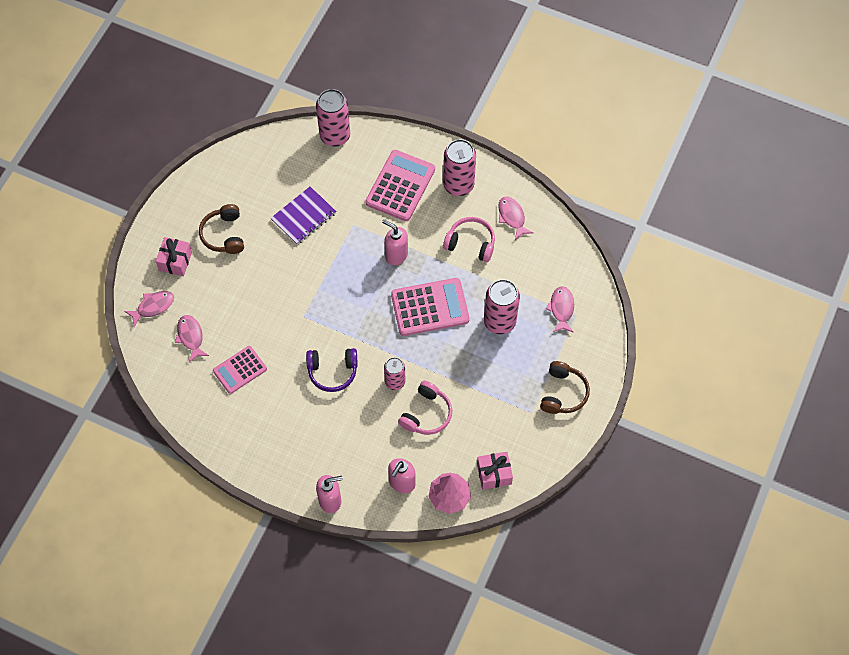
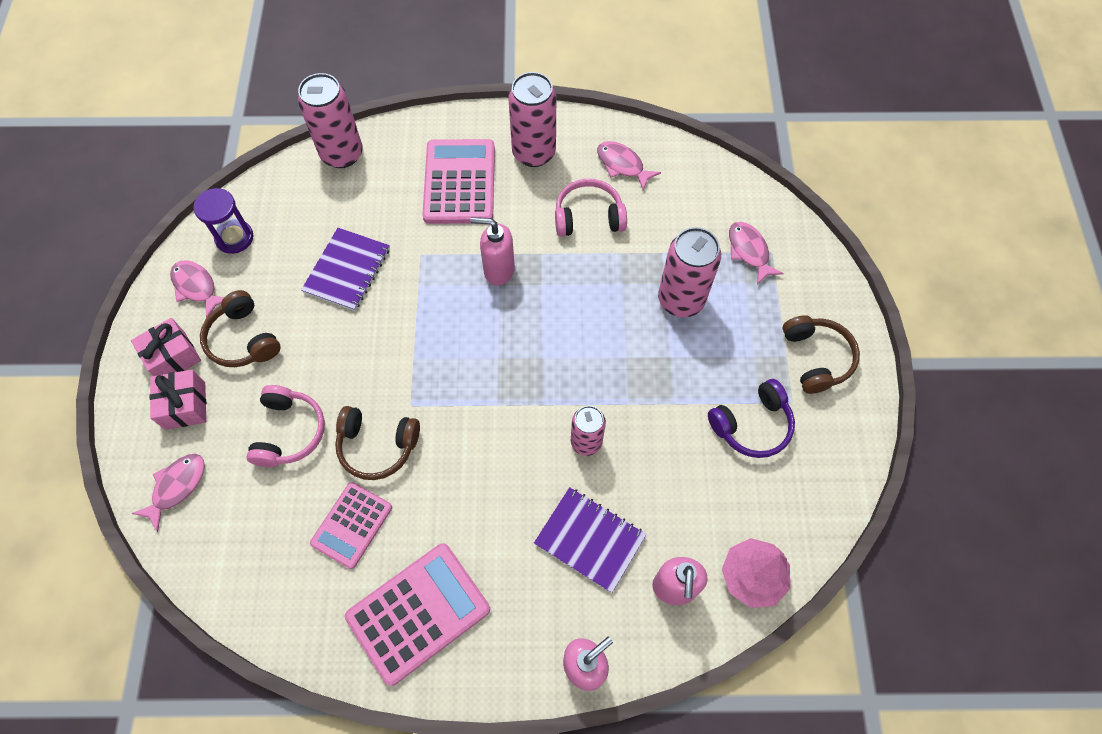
camera: 25 degrees left, 0 degrees up
pink fish [175,315,209,362] -> pink fish moved to [170,260,224,318]
purple headphones [306,348,358,392] -> purple headphones moved to [708,379,795,458]
pink calculator [391,278,470,336] -> pink calculator moved to [345,543,490,686]
pink headphones [398,381,452,435] -> pink headphones moved to [246,385,325,467]
pink gift [477,452,513,490] -> pink gift moved to [131,318,201,376]
none -> purple hourglass [193,188,253,254]
none -> brown headphones [335,406,420,480]
none -> purple notebook [534,487,647,593]

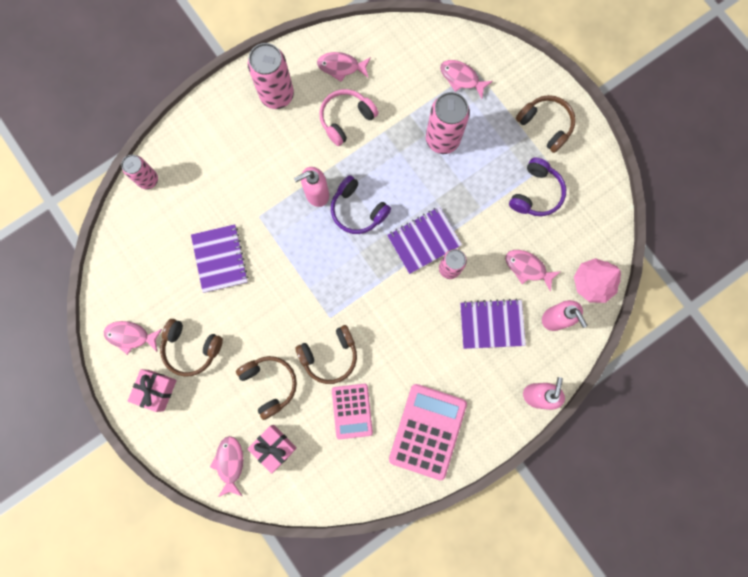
camera: 35 degrees left, 15 degrees up
pink gift [149,370,206,430] -> pink gift moved to [248,425,297,474]
purple hourglass [193,188,253,254] -> none
pink headphones [246,385,325,467] -> brown headphones [236,356,297,420]
pink can [298,73,363,168] -> pink can [121,155,158,189], size x0.62
pink calculator [422,139,495,224] -> none
none -> purple headphones [331,175,391,234]
none -> purple notebook [387,207,462,274]
none -> pink fish [505,250,561,292]

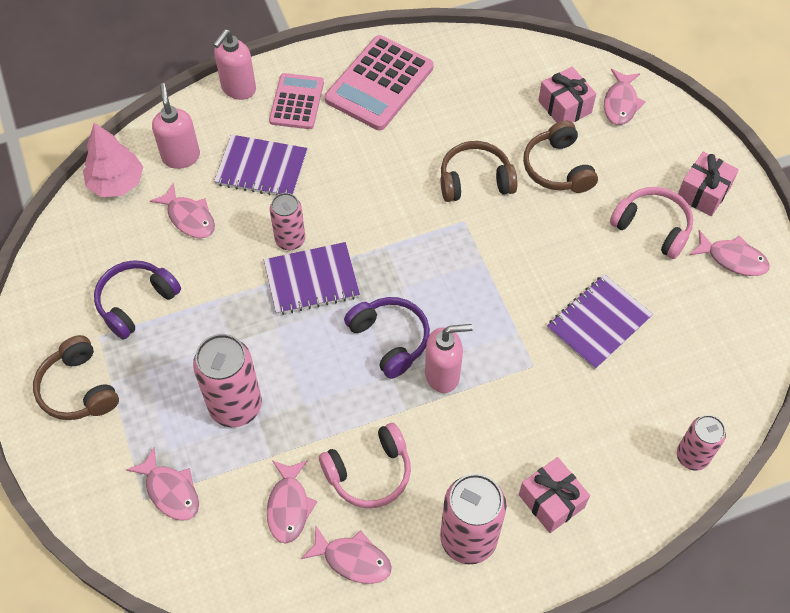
camera: 165 degrees left, 20 degrees down
brown headphones [160,319,223,377] -> pink headphones [610,187,693,259]
purple notebook [191,224,248,293] -> purple notebook turned 45 degrees clockwise [547,274,653,370]
pink calculator [332,384,373,439] -> pink calculator moved to [269,73,324,129]
none -> pink fish [267,460,317,544]
none -> pink gift [519,457,590,533]

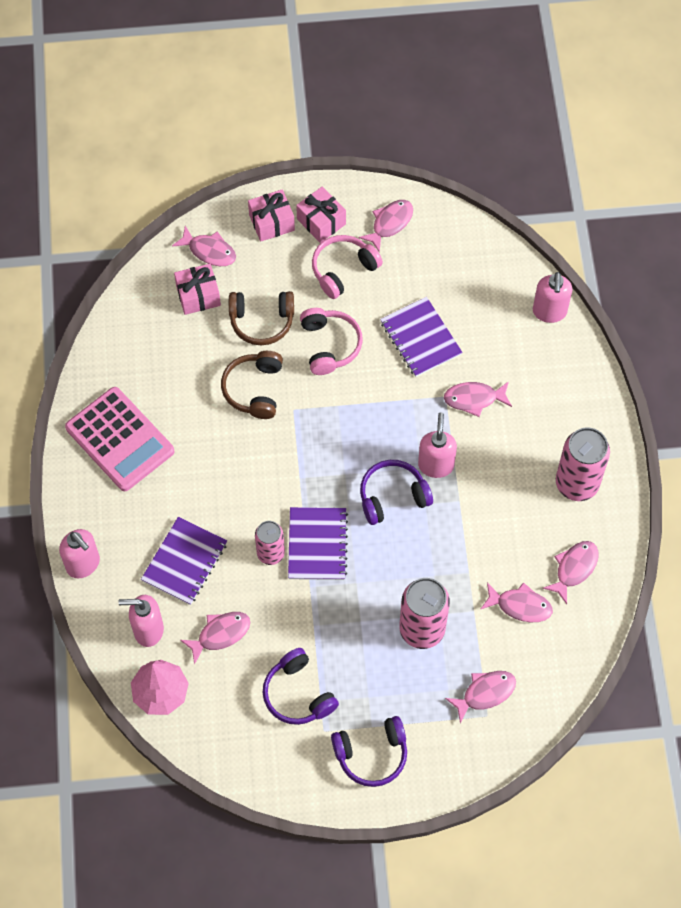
camera: 75 degrees left, 5 degrees up
brown headphones [33,335,119,420] -> purple headphones [331,716,407,787]
pink calculator [269,73,324,129] -> none
pink headphones [319,423,411,508] -> pink headphones moved to [300,308,363,375]
pink gift [519,457,590,533] -> pink gift moved to [248,189,295,242]
pink can [677,415,726,471] -> pink soap dispenser [533,272,572,323]
none -> pink fish [444,381,512,417]

